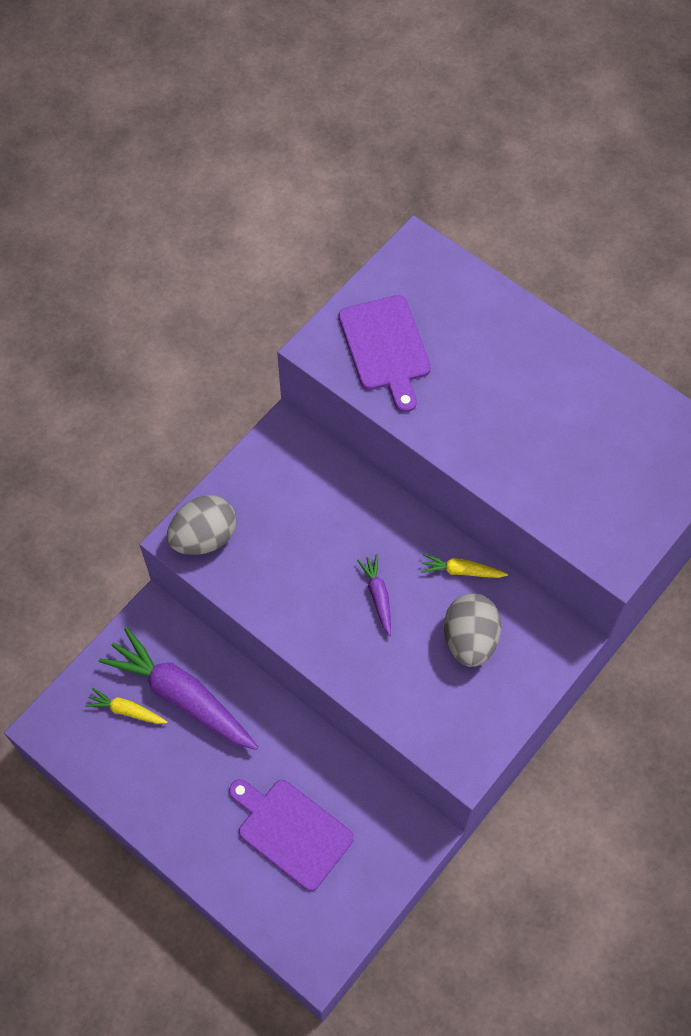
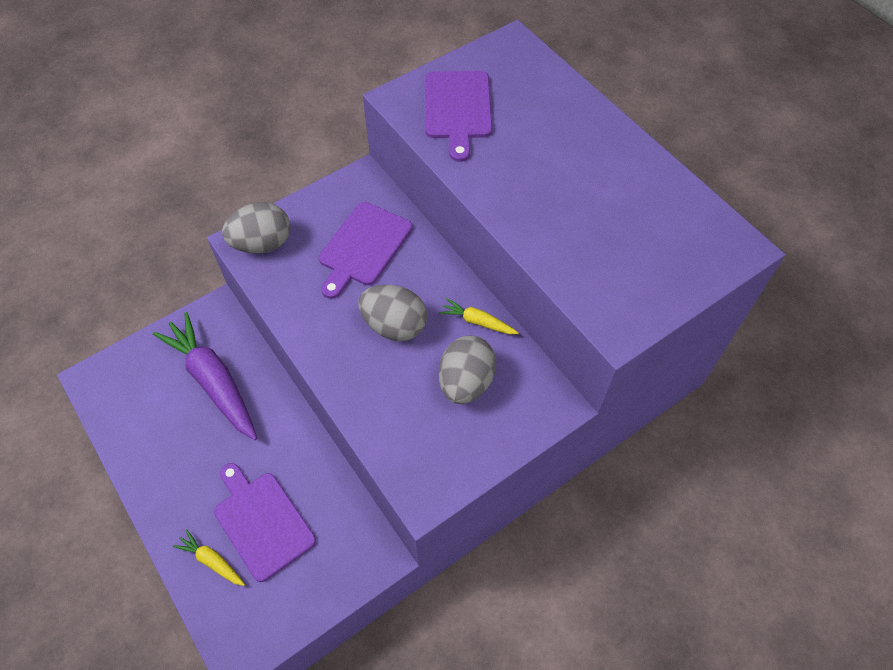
camera: 15 degrees right, 5 degrees down
yellow carrot [85,688,168,724] -> yellow carrot moved to [173,529,245,586]
purple carrot [357,555,391,636] -> grey egg [358,285,427,341]
none -> purple cutting board [319,202,412,299]

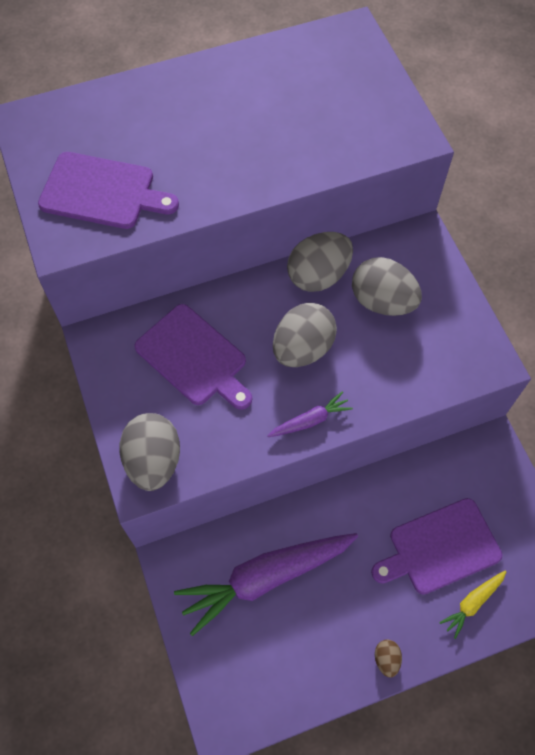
camera: 75 degrees left, 5 degrees up
yellow carrot [439,298,519,334] -> grey egg [287,232,353,292]
none -> purple carrot [268,391,353,437]
none -> brown egg [375,640,402,677]

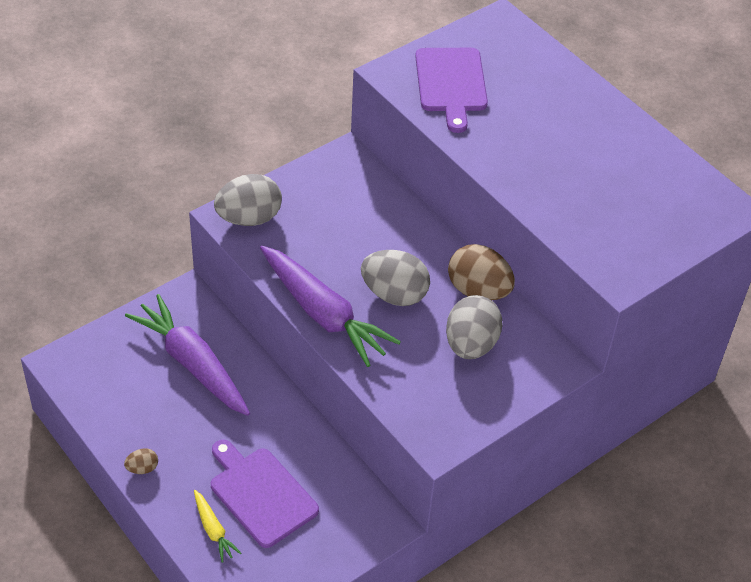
camera: 70 degrees right, 15 degrees down
purple cutting board [134,304,252,410] -> none
purple carrot [268,391,353,437] -> purple carrot [260,246,401,367], size x2.19
grey egg [287,232,353,292] -> brown egg [448,244,515,300]
yellow carrot [439,570,507,639] -> yellow carrot turned 150 degrees counterclockwise [194,490,241,563]

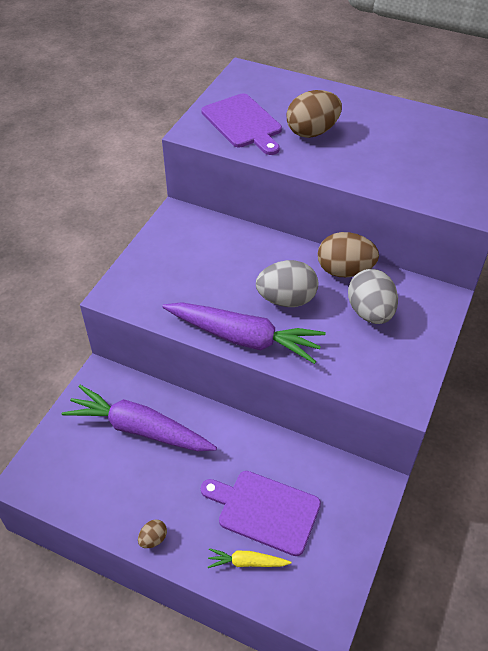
camera: 25 degrees left, 0 degrees up
yellow carrot [194,490,241,563] -> yellow carrot turned 150 degrees clockwise [208,548,292,568]
grey egg [214,174,282,226] -> none
none -> brown egg [286,90,342,138]

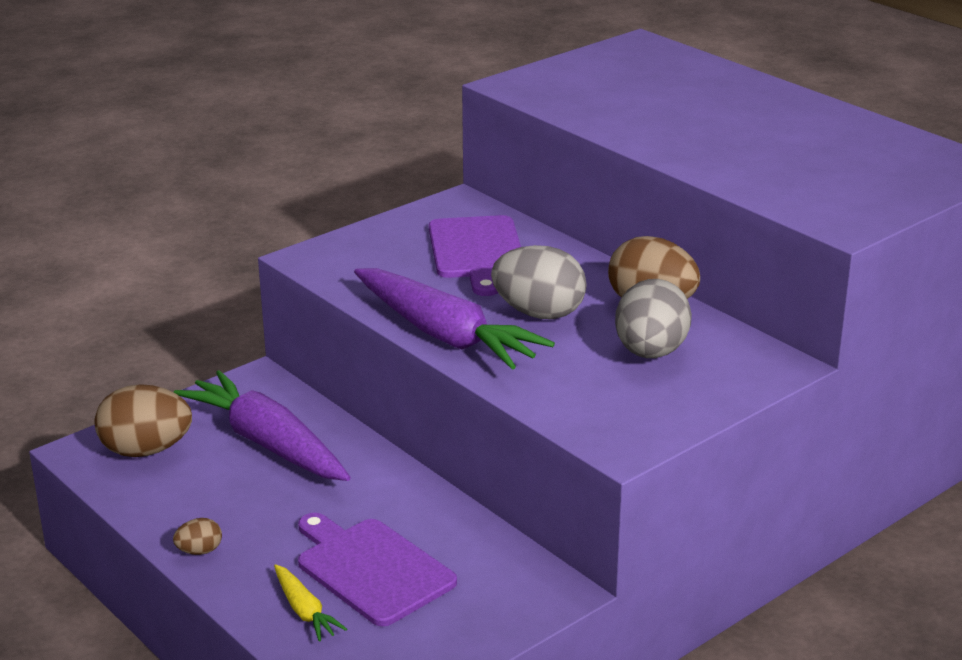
camera: 25 degrees right, 20 degrees down
purple cutting board [201,94,282,155] -> purple cutting board moved to [429,215,521,296]
yellow carrot [208,548,292,568] -> yellow carrot turned 150 degrees counterclockwise [274,564,347,641]
brown egg [286,90,342,138] -> brown egg moved to [95,384,192,457]

